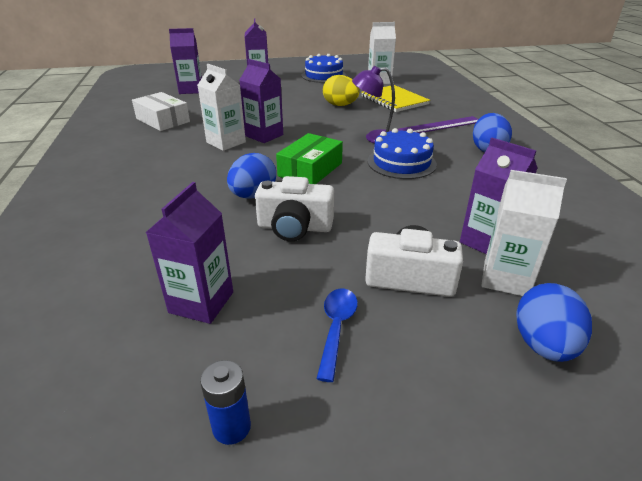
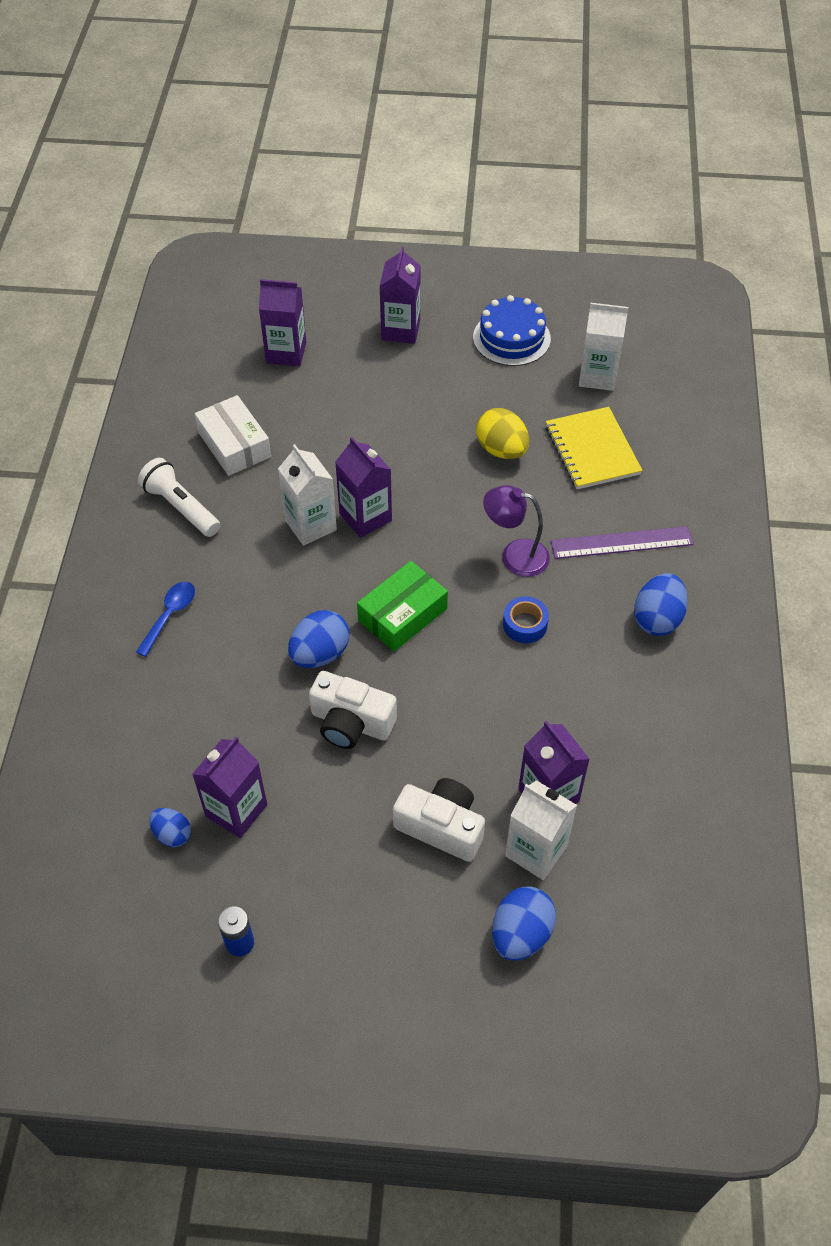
camera: 15 degrees right, 20 degrees up
blue spoon [317,289,358,382] -> blue spoon moved to [136,581,195,657]
blue cake [368,128,437,179] -> blue tape [503,596,549,643]
none -> white flashlight [138,458,220,537]
none -> blue egg [149,808,191,847]

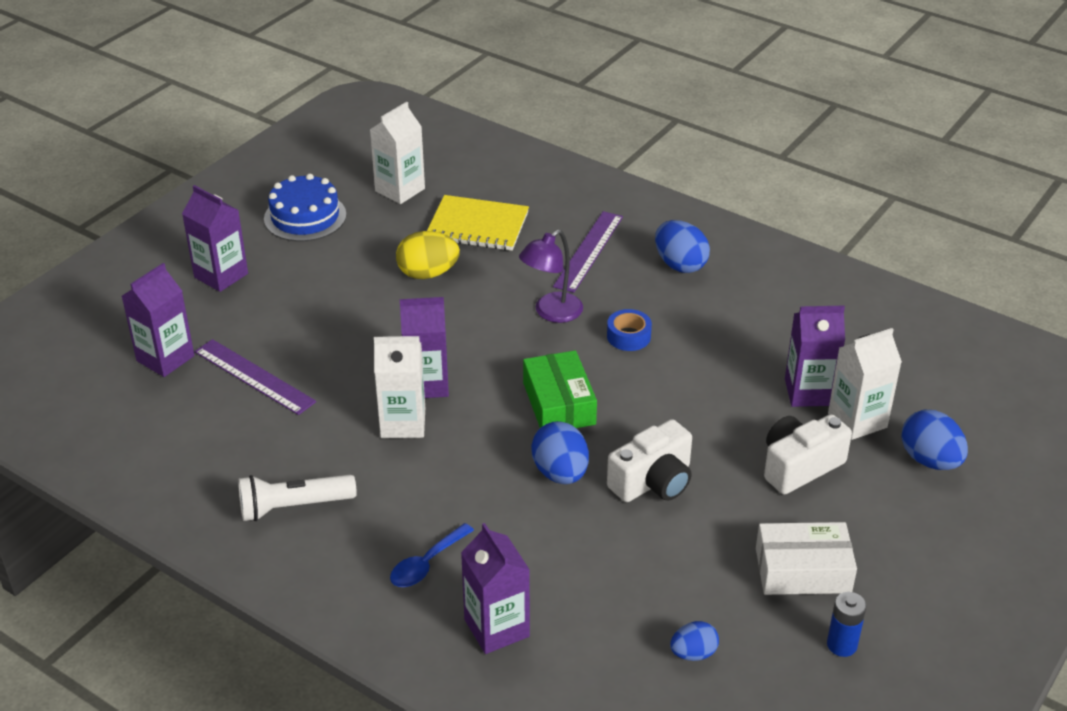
camera: 60 degrees left, 15 degrees down
blue spoon [136,581,195,657] -> blue spoon turned 105 degrees counterclockwise [390,523,474,587]
purple carton [192,737,267,838] -> purple carton moved to [461,523,530,654]
white box [195,395,271,476] -> white box moved to [756,522,857,595]
none -> purple ruler [194,339,316,415]

